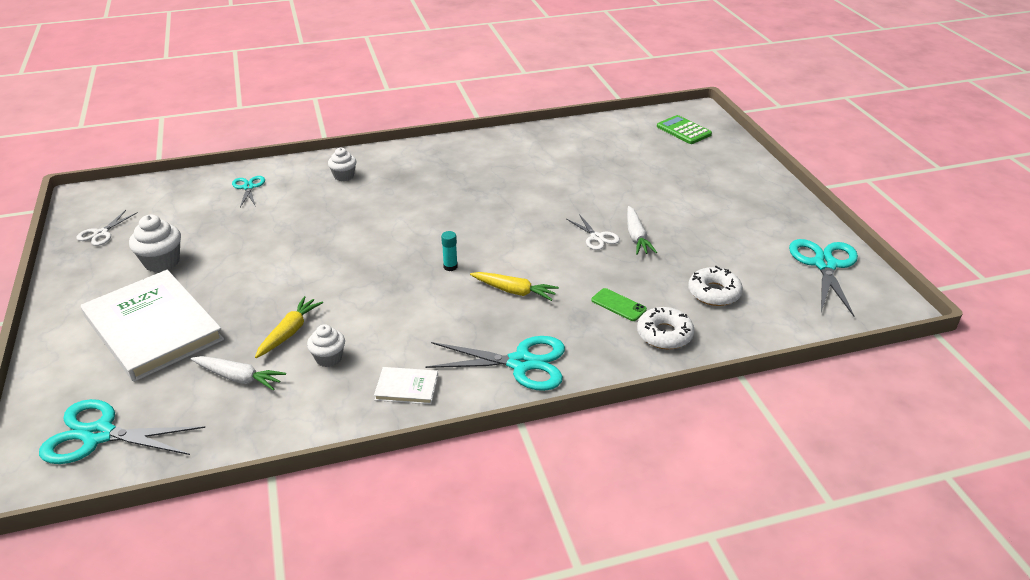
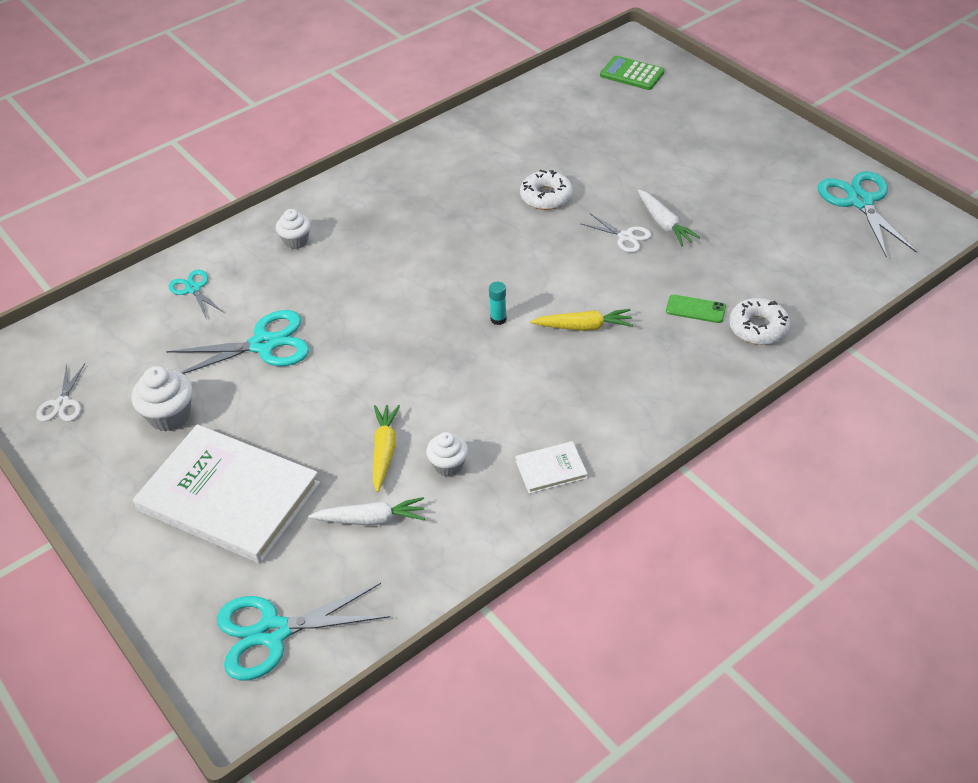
camera: 20 degrees left, 10 degrees up
turquoise scissors [425,336,565,391] -> turquoise scissors moved to [166,310,309,374]
white donut [688,266,743,306] -> white donut moved to [520,169,573,210]

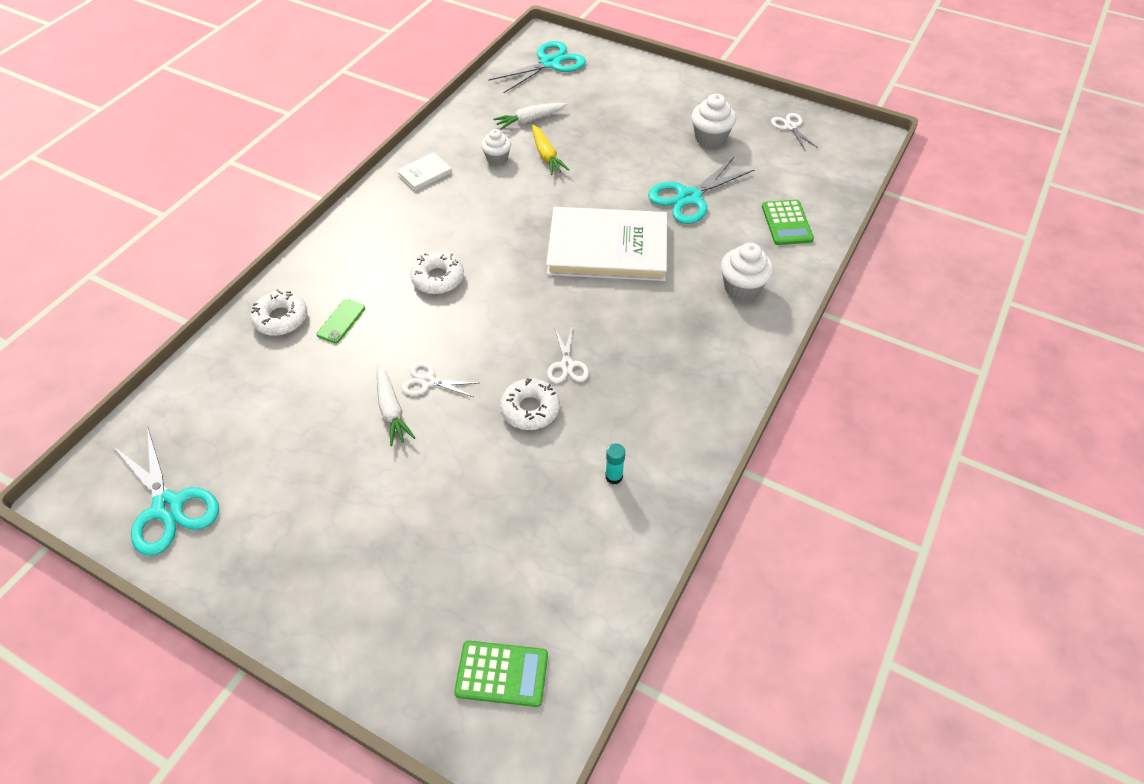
camera: 155 degrees right, 5 degrees up
white book [133,424,320,564] -> white book moved to [546,207,667,281]
turquoise scissors [168,270,223,317] -> green calculator [762,200,814,245]
white cupcake [276,209,310,249] -> white cupcake [721,243,773,301], size x1.50
turquoise glue stick [489,282,507,325] -> turquoise glue stick moved to [605,443,625,484]
yellow carrot [530,309,633,331] -> white donut [410,252,464,294]
white carrot [638,190,700,246] -> white carrot turned 150 degrees counterclockwise [377,364,415,446]
green phone [666,294,726,323] -> green phone turned 60 degrees counterclockwise [316,299,365,343]
none -> white scissors [547,328,589,383]

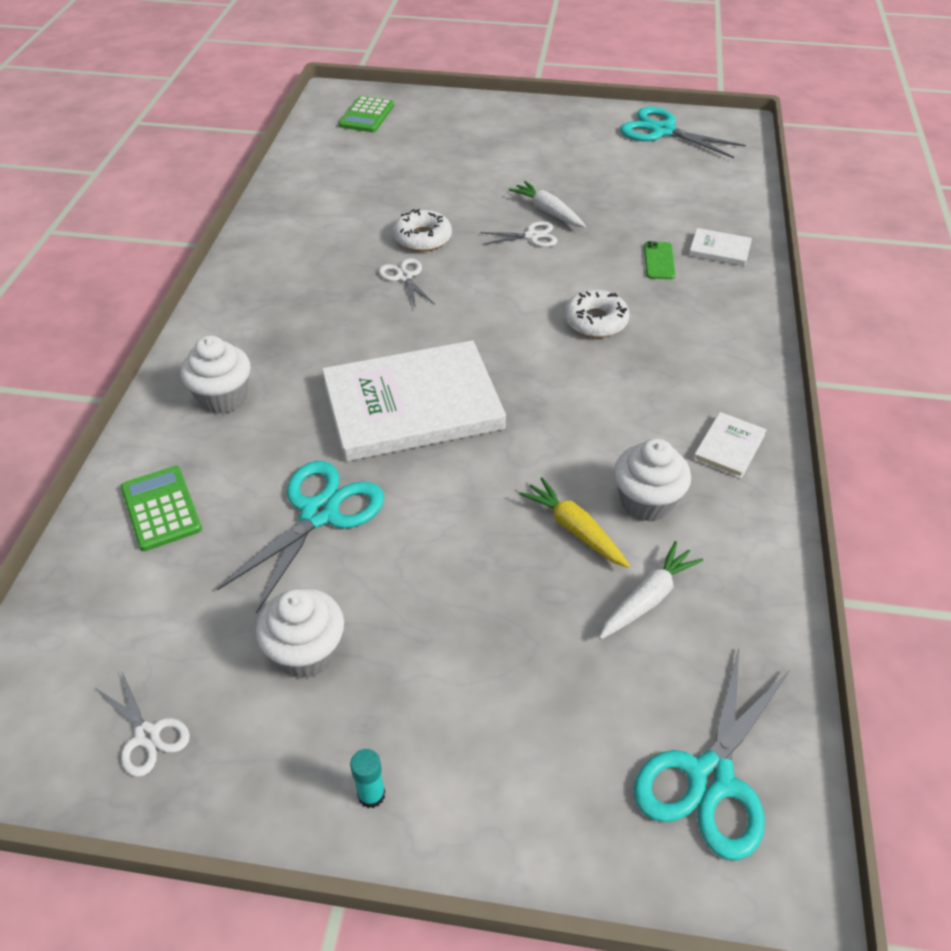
camera: 160 degrees right, 5 degrees down
white donut [250,289,307,336] -> white book [689,228,752,266]
green calculator [454,641,548,707] -> green calculator turned 60 degrees counterclockwise [339,96,394,132]
white cupcake [481,129,511,165] -> white cupcake [614,439,691,522], size x1.50
turquoise glue stick [605,443,625,484] -> turquoise glue stick moved to [350,749,385,808]

